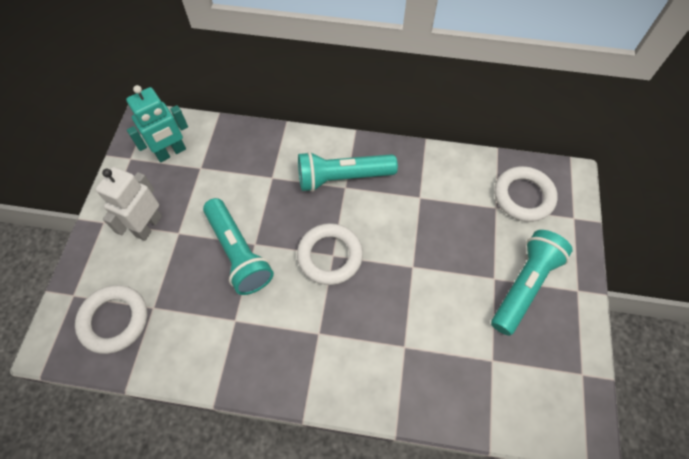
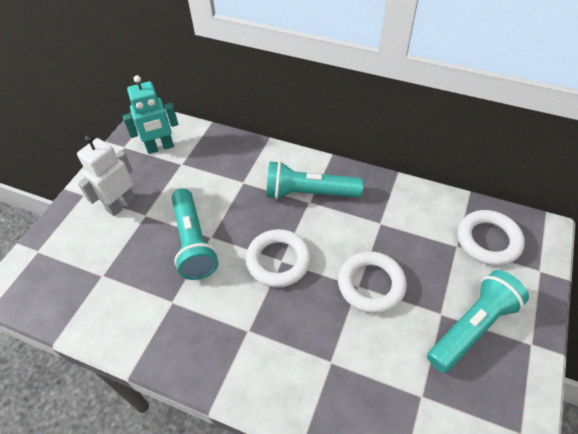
camera: 15 degrees right, 10 degrees down
white ring [75,285,147,354] -> white ring moved to [338,251,407,313]

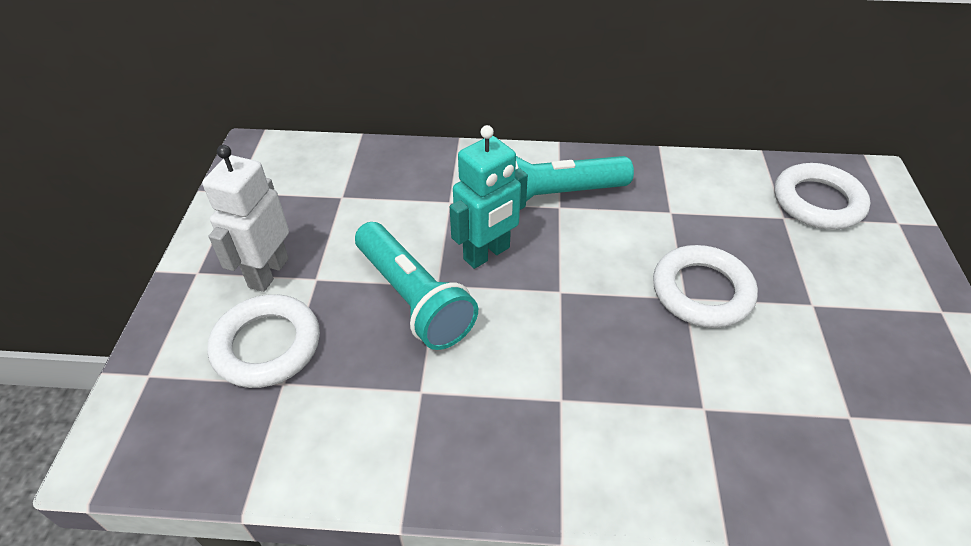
camera: 20 degrees left, 5 degrees down
turquoise robot [123,75,178,154] -> turquoise robot moved to [450,125,528,269]
white ring [246,229,311,287] -> white ring moved to [207,294,320,388]
turquoise flashlight [427,270,529,373] -> none

